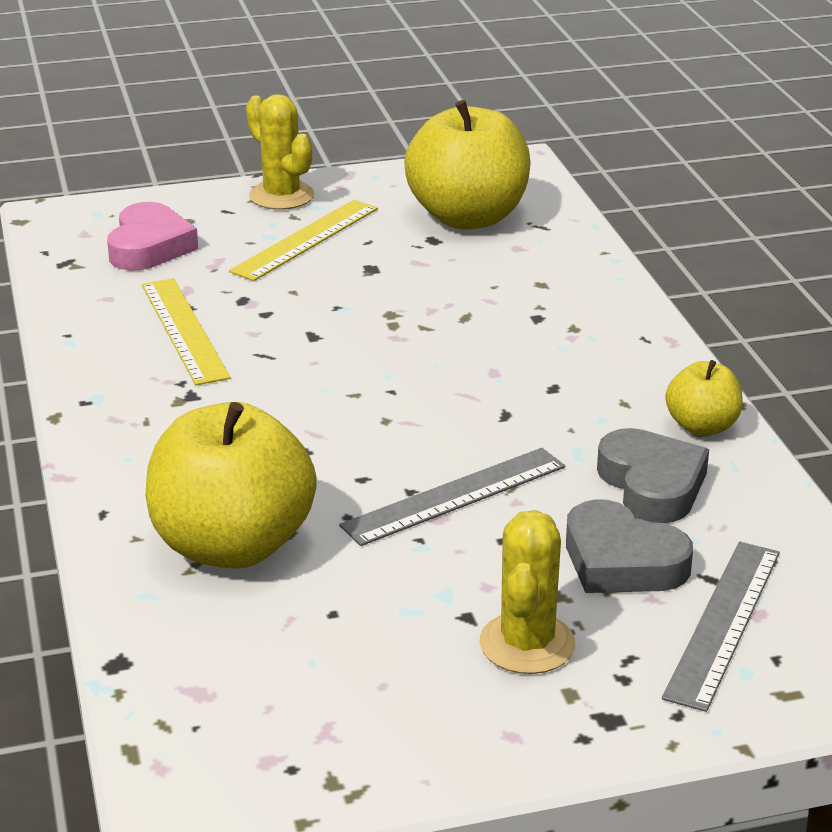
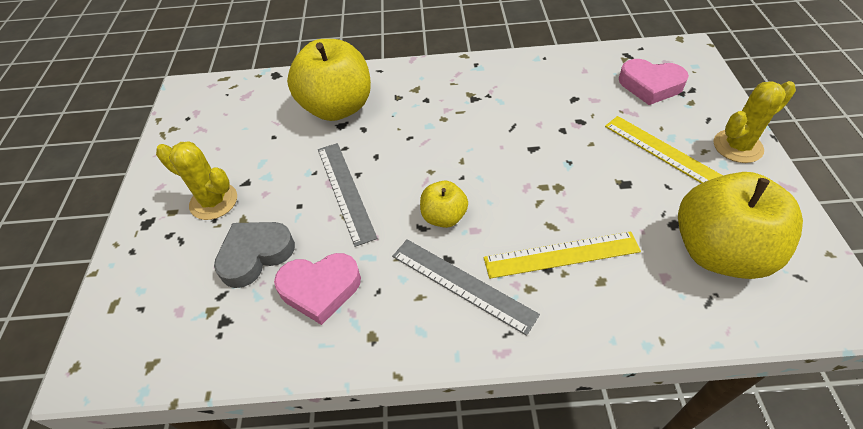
camera: 105 degrees right, 20 degrees up
yellow ruler [142,278,231,385] -> yellow ruler moved to [484,231,641,279]
grey heart [597,428,709,523] -> pink heart [274,253,361,325]
grey ruler [662,542,780,712] -> grey ruler moved to [392,239,540,336]
yellow apple [666,360,743,436] -> yellow apple moved to [420,180,468,228]

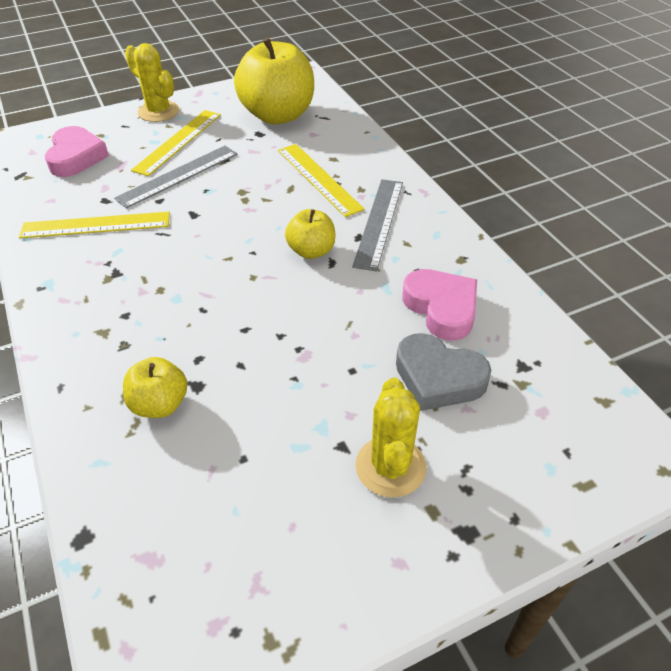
camera: 115 degrees left, 5 degrees down
yellow apple [287,39,371,121] -> yellow apple [123,357,188,418], size x0.50
grey ruler [318,143,378,247] -> grey ruler moved to [114,146,238,209]
none -> yellow ruler [19,212,170,239]

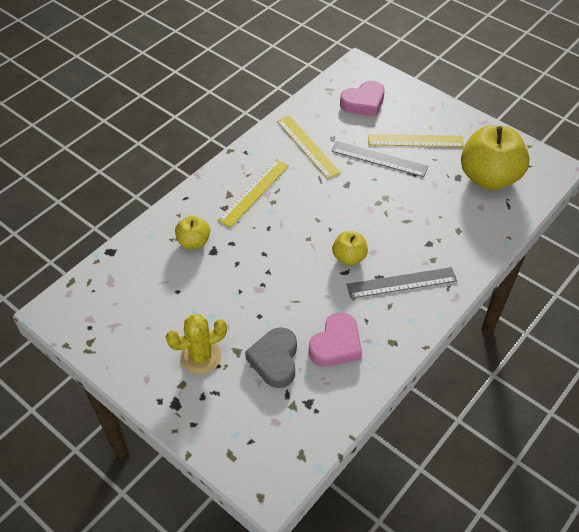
camera: 65 degrees right, 5 degrees up
yellow cactus [125,43,179,122] -> none
yellow ruler [278,144,365,217] -> yellow ruler moved to [217,159,289,227]

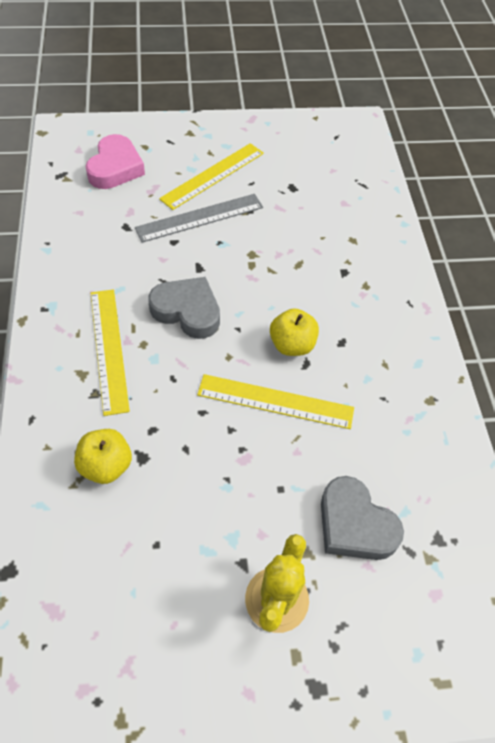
camera: 50 degrees left, 5 degrees up
yellow ruler [277,116,341,179] -> yellow ruler moved to [197,374,354,429]
pink heart [309,312,362,367] -> none
grey ruler [346,267,457,299] -> none
yellow apple [461,125,530,190] -> none
none -> grey heart [148,277,220,339]

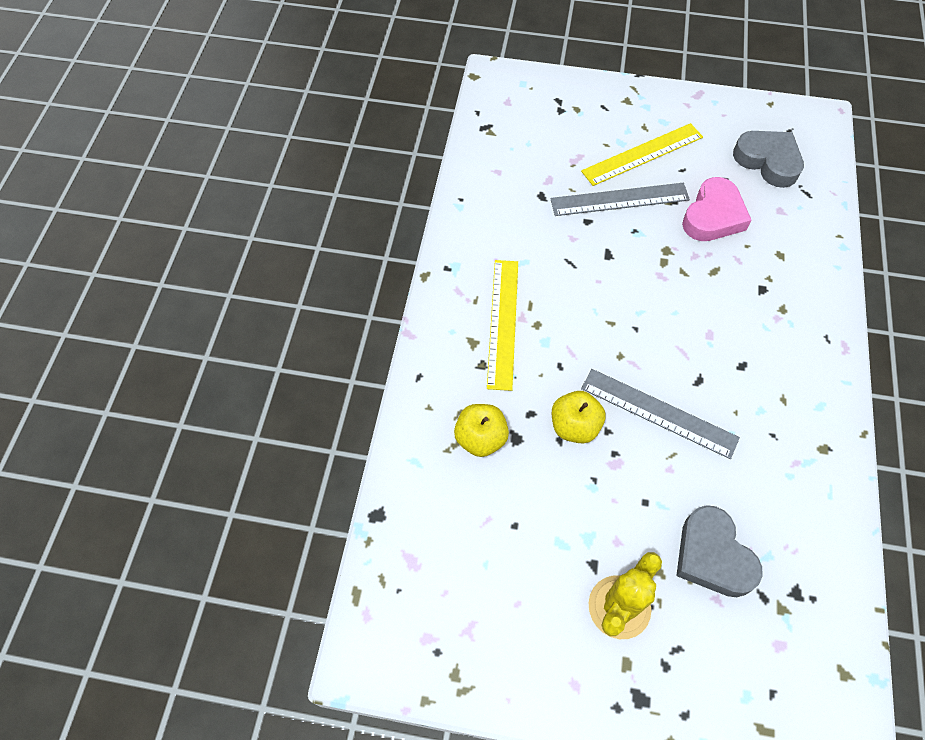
camera: 20 degrees right, 5 degrees up
pink heart [86,134,145,189] -> pink heart moved to [682,177,752,241]
grey heart [148,277,220,339] -> grey heart moved to [733,131,804,188]
yellow ruler [197,374,354,429] -> grey ruler [581,369,740,459]
yellow apple [270,308,319,356] -> yellow apple moved to [552,391,605,443]

